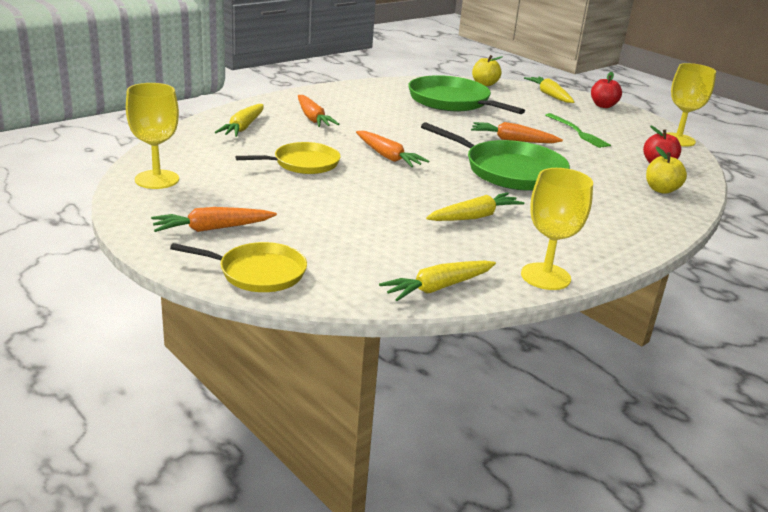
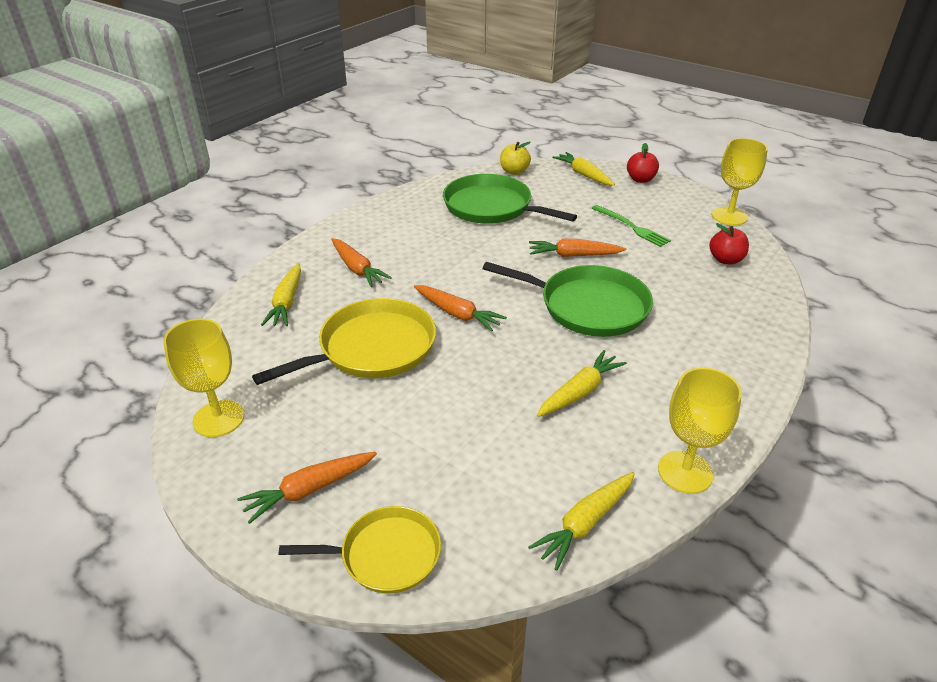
camera: 10 degrees left, 10 degrees up
yellow pan [235,142,341,174] -> yellow pan [252,298,436,385], size x1.59
yellow apple [646,146,687,194] -> none

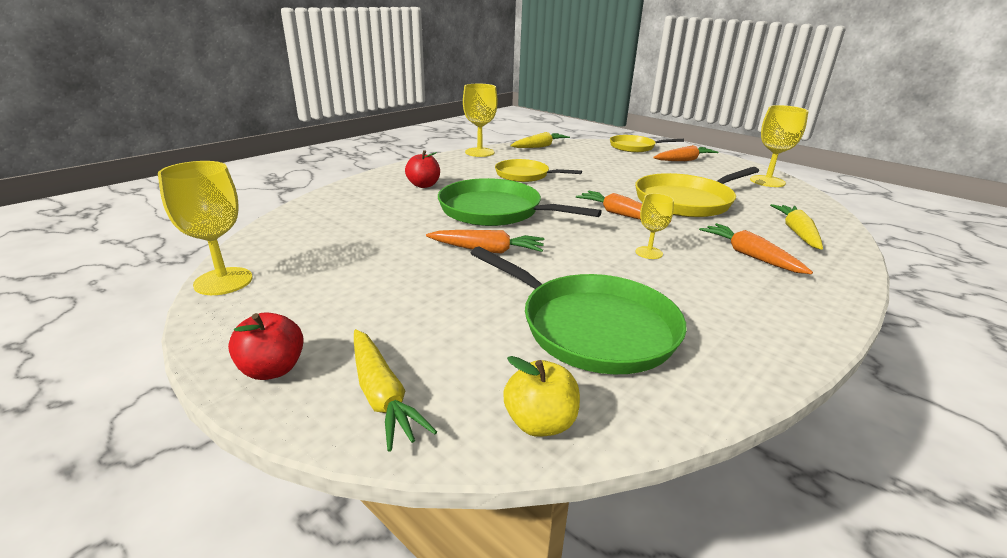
camera: 175 degrees left, 10 degrees down
yellow carrot [537,350,627,417] -> yellow pan [495,159,582,182]
green fork [592,205,671,247] -> none
red apple [709,223,749,264] -> red apple moved to [405,150,440,188]
none -> yellow goblet [636,193,674,259]

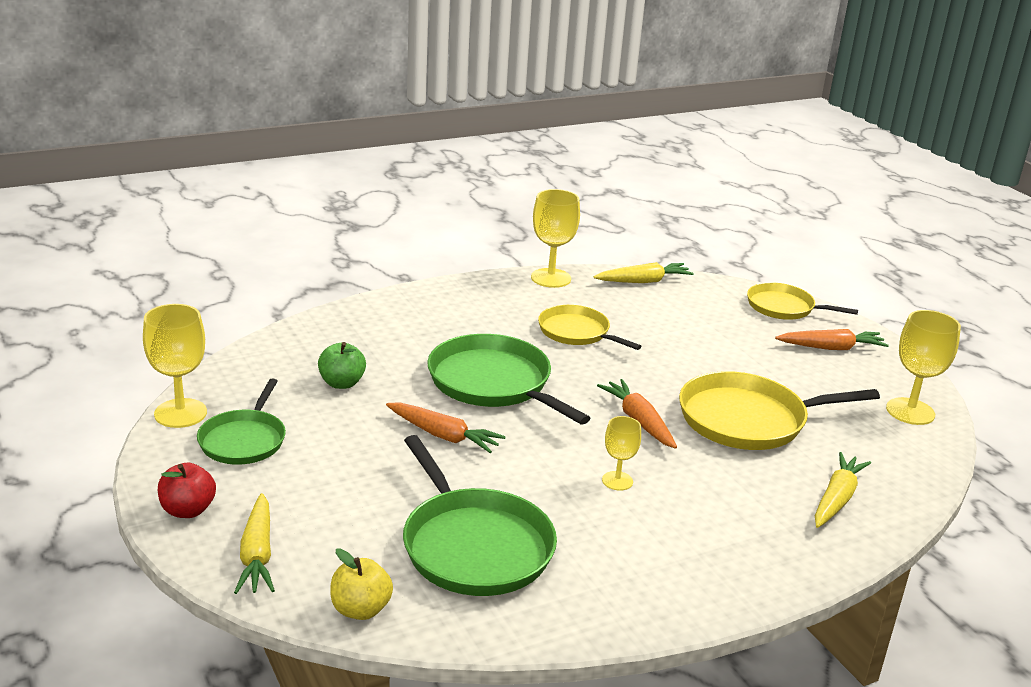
camera: 20 degrees right, 0 degrees up
red apple [405,150,440,188] -> none
orange carrot [699,223,813,274] -> none
none -> green pan [197,379,286,465]
none -> green apple [318,342,366,389]

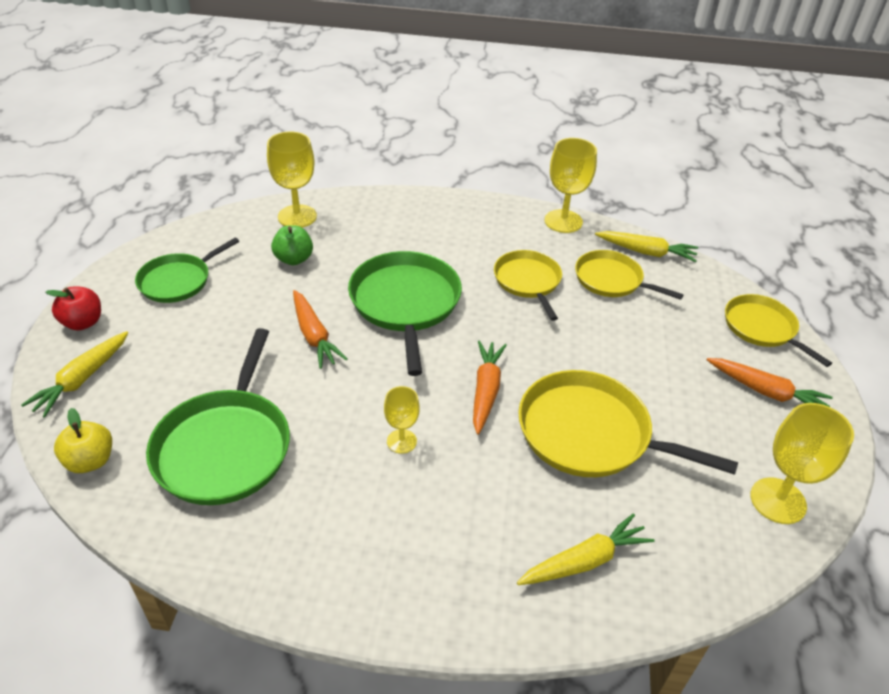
camera: 35 degrees right, 15 degrees up
yellow goblet [143,304,207,428] -> yellow goblet moved to [267,132,317,228]
none -> yellow pan [575,250,684,300]

